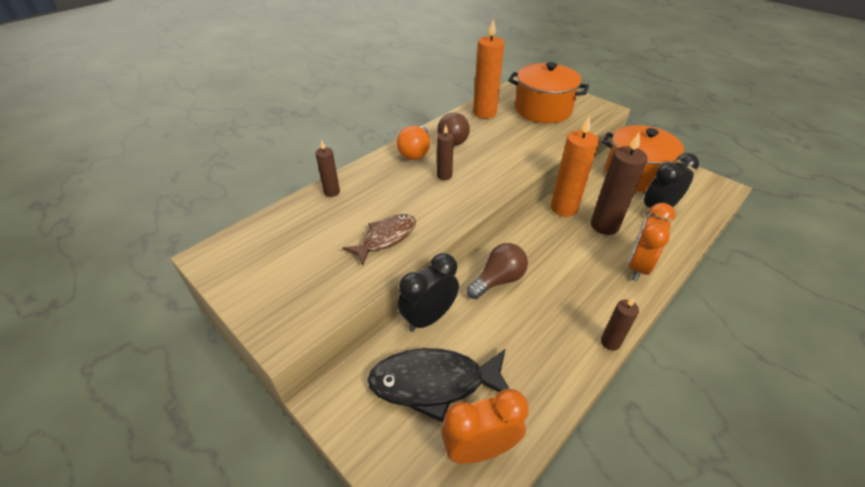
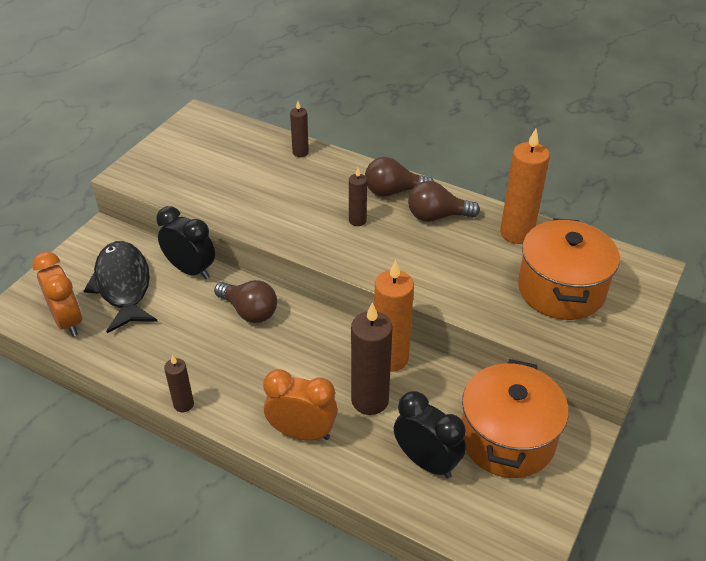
camera: 75 degrees right, 0 degrees up
brown fish [343,214,416,266] -> none
orange light bulb [396,126,430,160] -> brown light bulb [365,157,434,197]

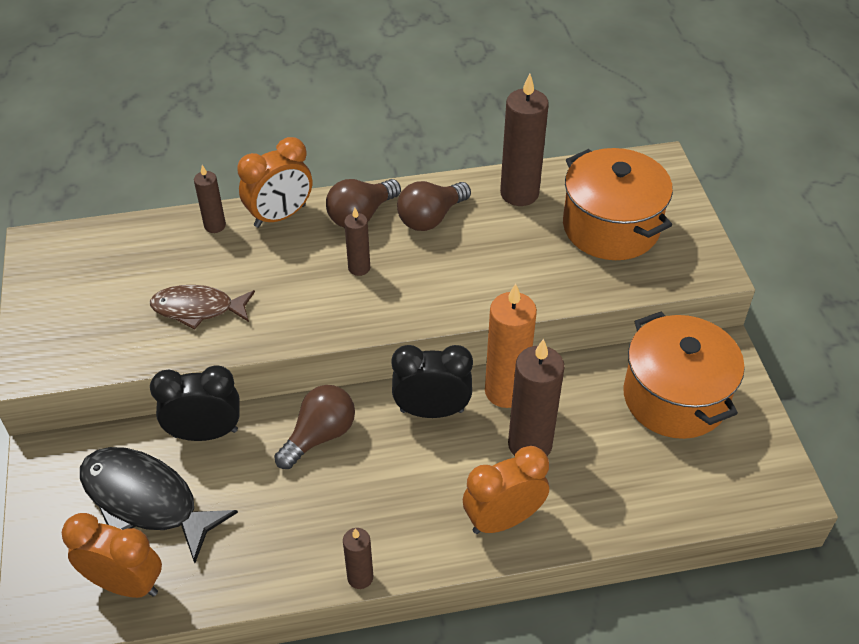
camera: 40 degrees left, 5 degrees up
brown light bulb [214,280,277,323] -> brown light bulb turned 45 degrees counterclockwise [274,385,355,469]
black clock [394,391,466,479] -> black clock moved to [391,345,473,418]
orange candle [500,129,550,244] -> brown candle [500,74,549,206]
none -> brown fish [150,285,255,330]
none -> orange clock [237,137,312,228]

